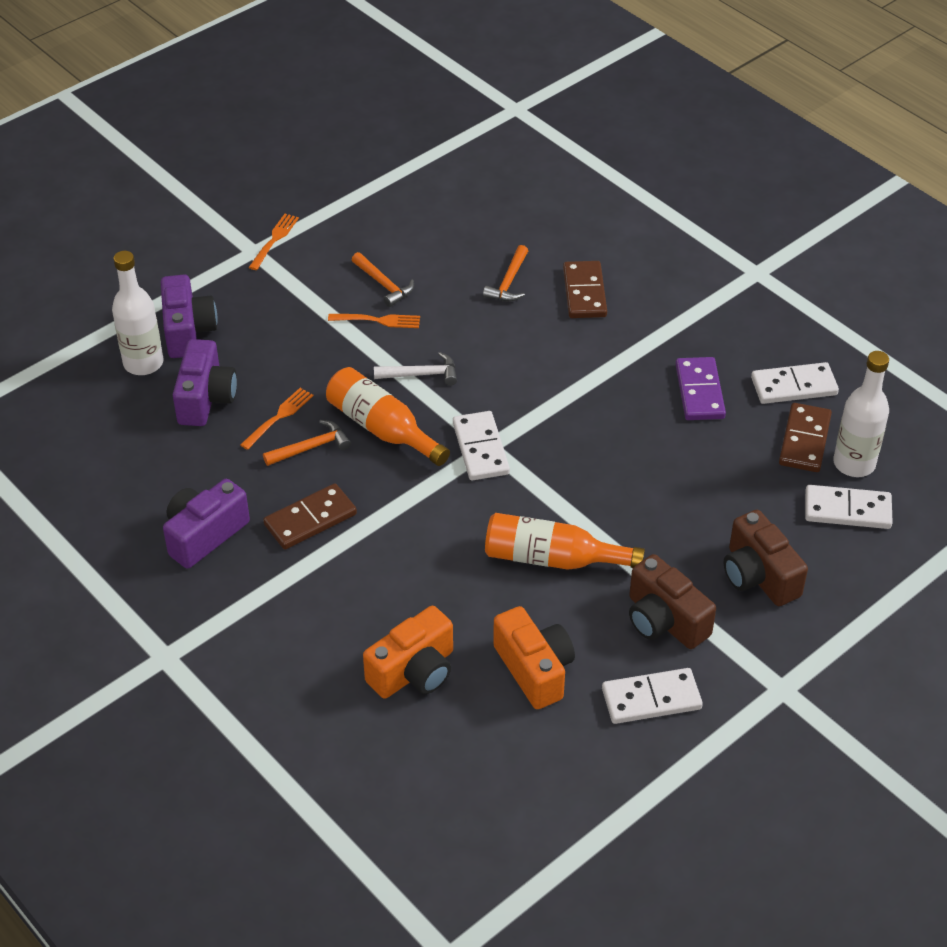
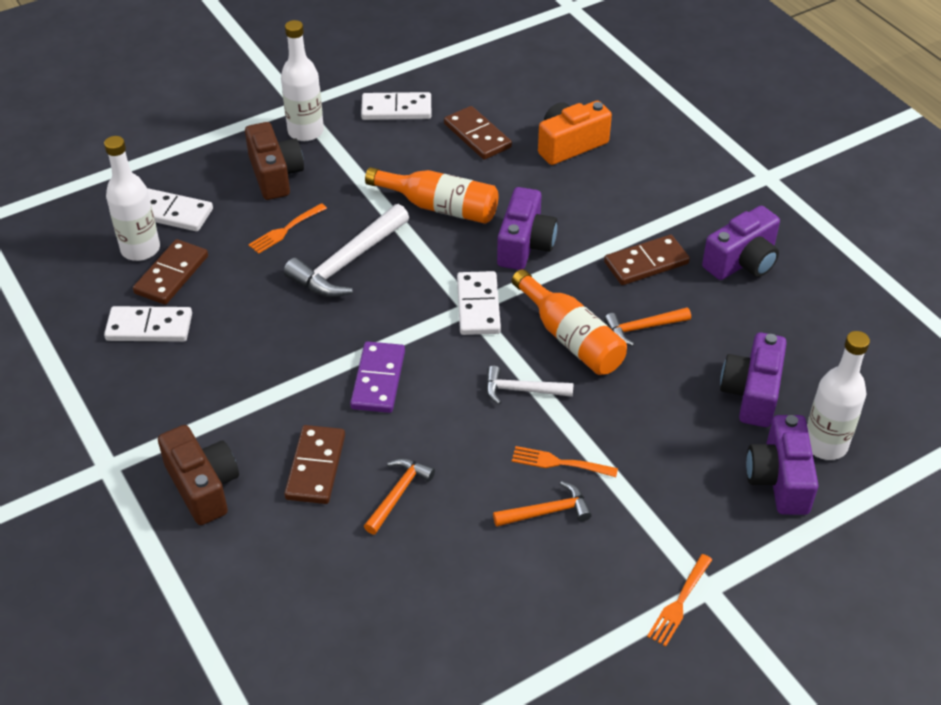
camera: 170 degrees left, 0 degrees up
orange fork [240,388,313,450] -> orange fork moved to [248,203,327,254]
orange hammer [352,252,414,307] -> orange hammer turned 105 degrees clockwise [493,481,592,527]
orange camera [493,606,575,709] -> brown domino [444,106,512,160]
brown camera [629,554,716,649] -> brown camera moved to [158,425,239,525]
purple domino [675,357,726,420] -> purple domino moved to [350,341,405,413]
none -> white bottle [281,20,324,141]
none -> white hammer [284,204,409,297]
none -> purple camera [497,187,557,270]

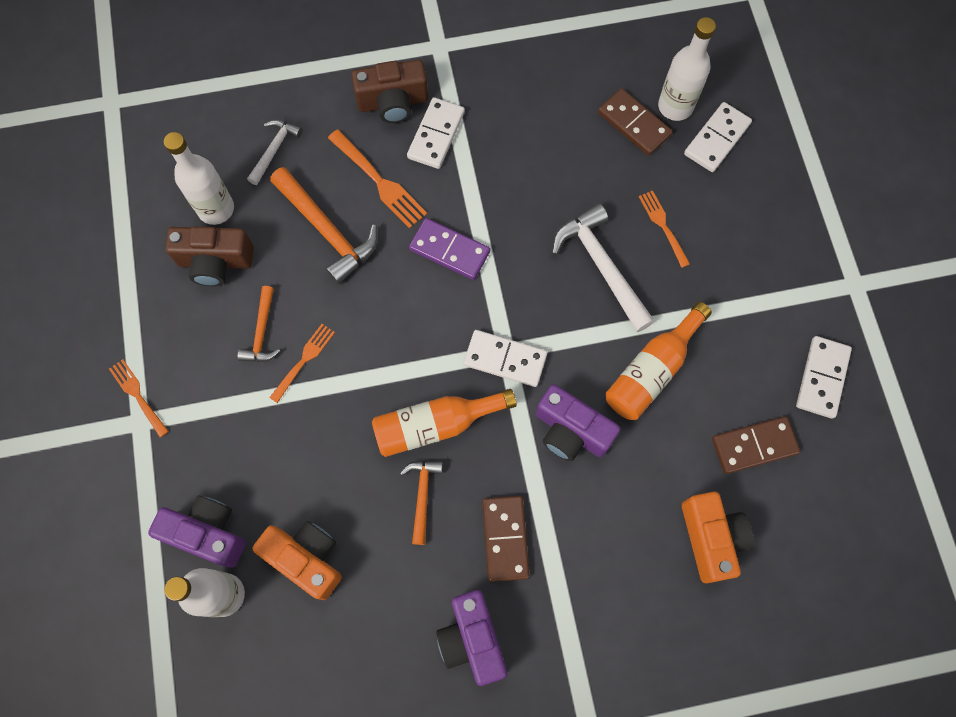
camera: 110 degrees right, 25 degrees up
white domino [104,306,192,342] -> white domino moved to [407,97,465,169]
brown camera [245,122,304,200] -> brown camera moved to [165,227,254,286]
white bottle [281,20,324,141] -> white bottle moved to [164,132,234,225]
brown domino [284,425,345,504] -> orange fork [328,129,427,229]
orange hammer [364,458,435,534] -> orange hammer [270,167,378,284], size x1.74
white hammer [486,366,574,404] -> white hammer moved to [247,120,303,185]
purple camera [720,332,787,427] -> orange camera [252,521,342,600]

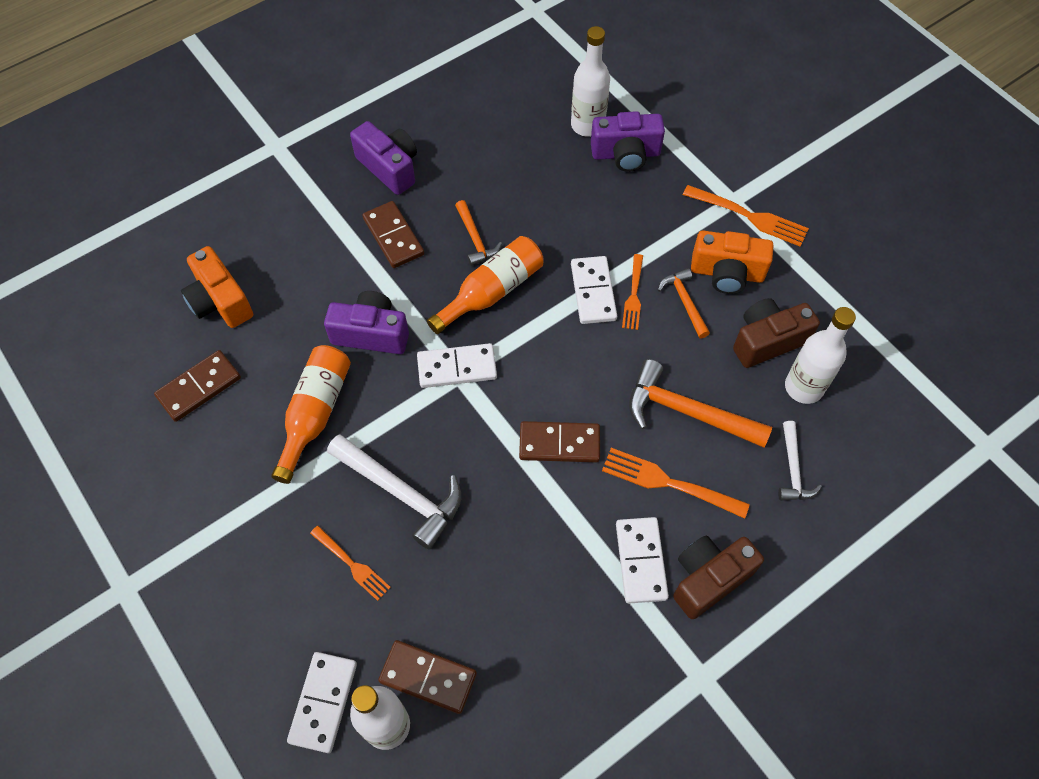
camera: 155 degrees right, 10 degrees down
orange fork [109,359,169,437] -> orange fork [683,185,809,247], size x1.53
orange camera [252,521,342,600] -> orange camera moved to [691,230,774,294]
purple domino [409,218,490,280] -> brown domino [519,421,600,463]
white domino [796,336,852,419] -> white domino moved to [571,256,617,324]

